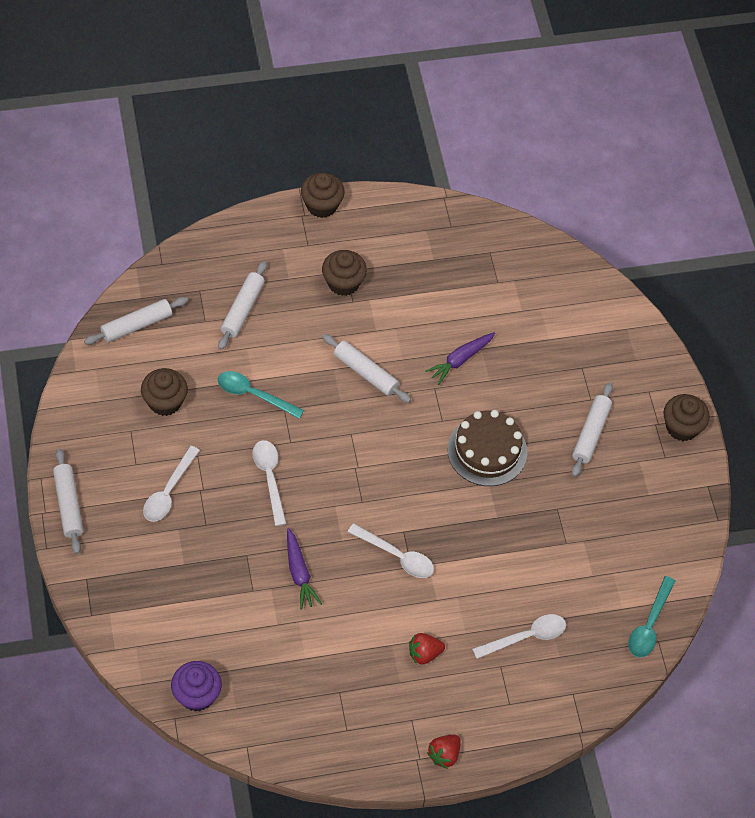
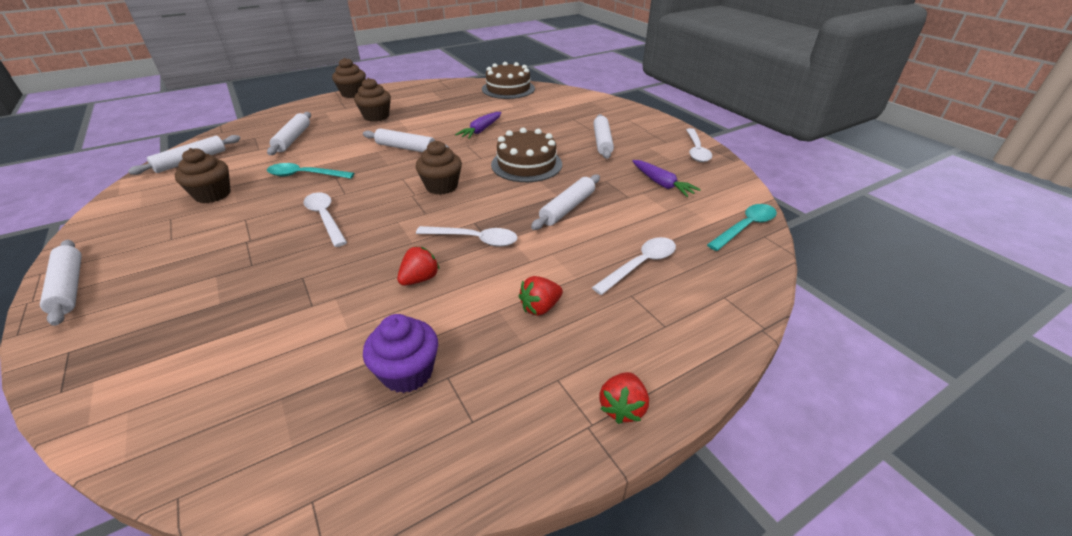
camera: 15 degrees left, 20 degrees down
white spoon [143,446,200,522] -> white spoon moved to [686,128,712,162]
purple cupcake [171,661,222,712] -> purple cupcake moved to [363,314,438,393]
purple carrot [287,528,322,610] -> purple carrot moved to [632,160,701,197]
turquoise spoon [628,576,675,657] -> turquoise spoon turned 135 degrees counterclockwise [707,204,777,251]
brown cupcake [663,394,710,441] -> brown cupcake moved to [416,141,462,195]
none -> red strawberry [397,246,440,286]
none -> brown cake [482,62,535,99]
none -> white rolling pin [531,174,600,230]

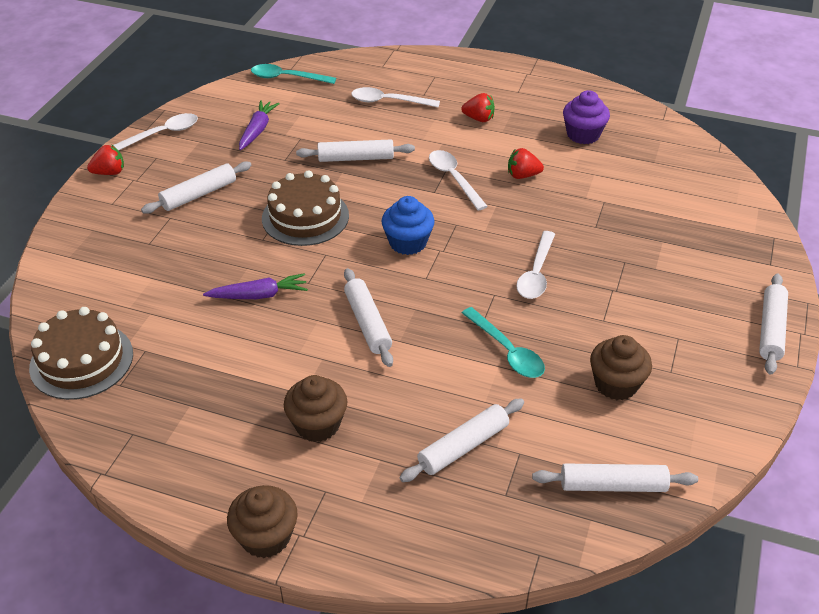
camera: 130 degrees left, 5 degrees up
brown cupcake [416,141,462,195] -> blue cupcake [382,196,435,255]
red strawberry [599,372,649,424] -> red strawberry moved to [87,145,124,175]

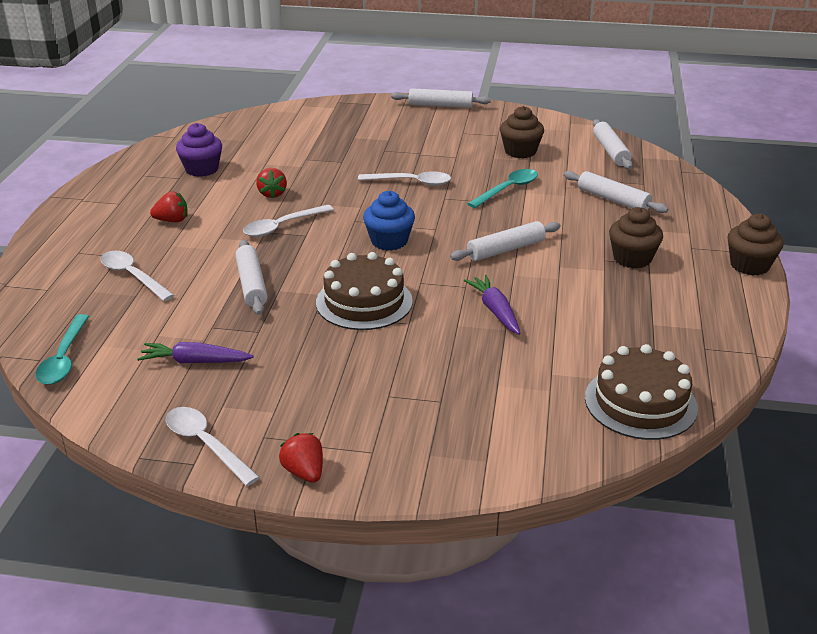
camera: 100 degrees left, 10 degrees down
white rolling pin [141,161,251,214] -> none
white spoon [351,87,440,108] -> white spoon turned 135 degrees clockwise [100,251,174,301]
red strawberry [461,93,495,122] -> red strawberry turned 75 degrees clockwise [150,191,188,222]

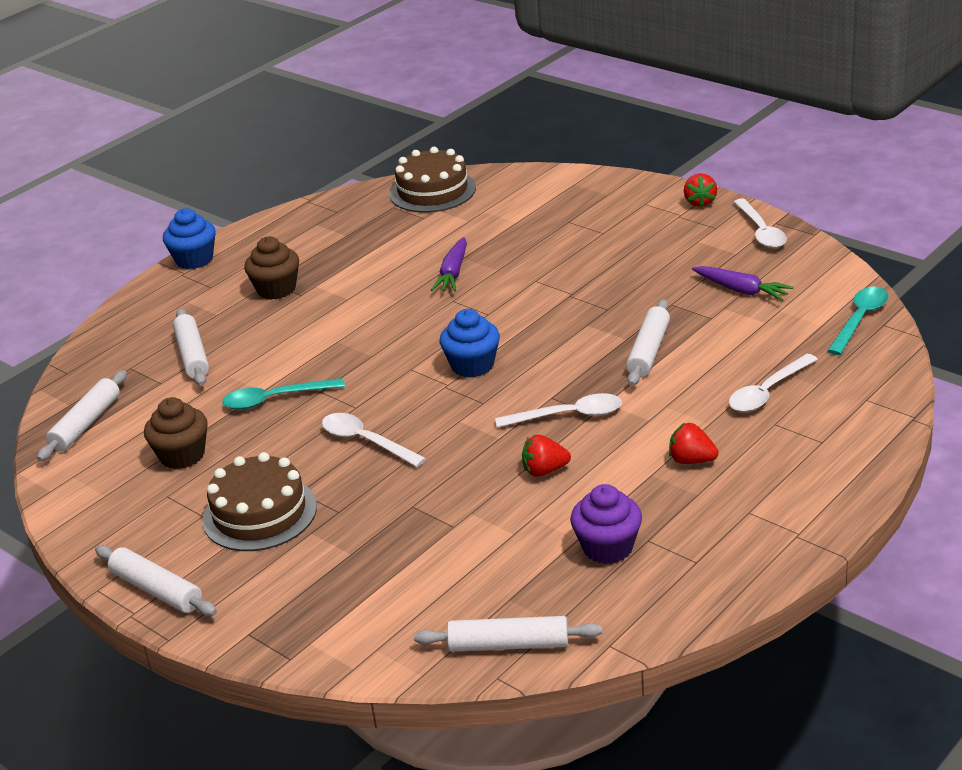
camera: 145 degrees left, 0 degrees up
white spoon [100,251,174,301] -> white spoon turned 60 degrees clockwise [729,354,818,412]
red strawberry [256,168,287,198] -> red strawberry turned 120 degrees counterclockwise [522,435,571,477]
brown cake [316,252,413,330] -> brown cake moved to [202,452,317,551]
white rolling pin [450,221,561,261] -> white rolling pin moved to [414,616,602,652]
brown cupcake [727,214,784,276] -> blue cupcake [163,208,216,269]

